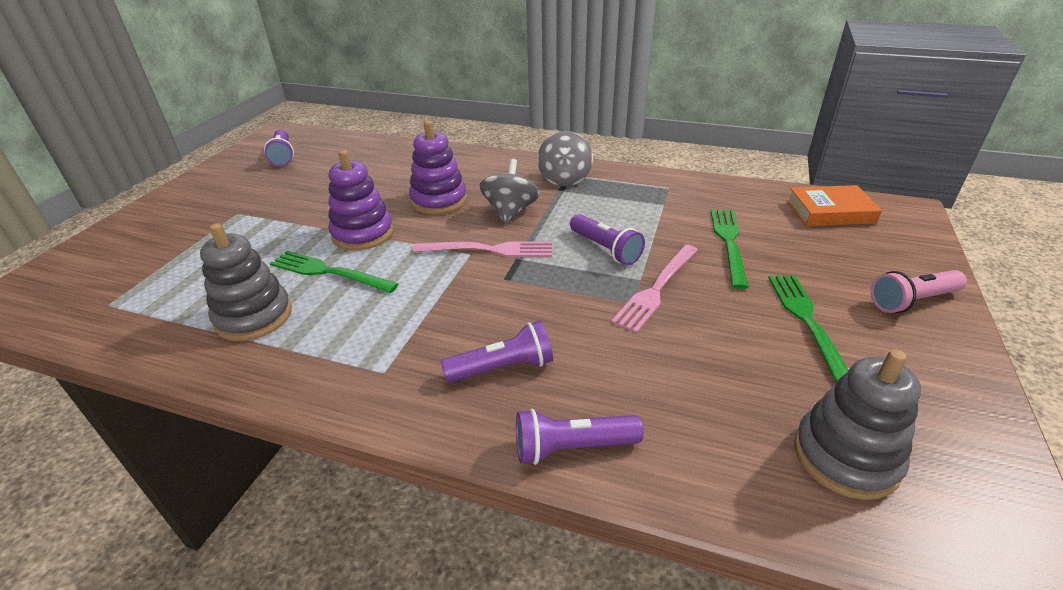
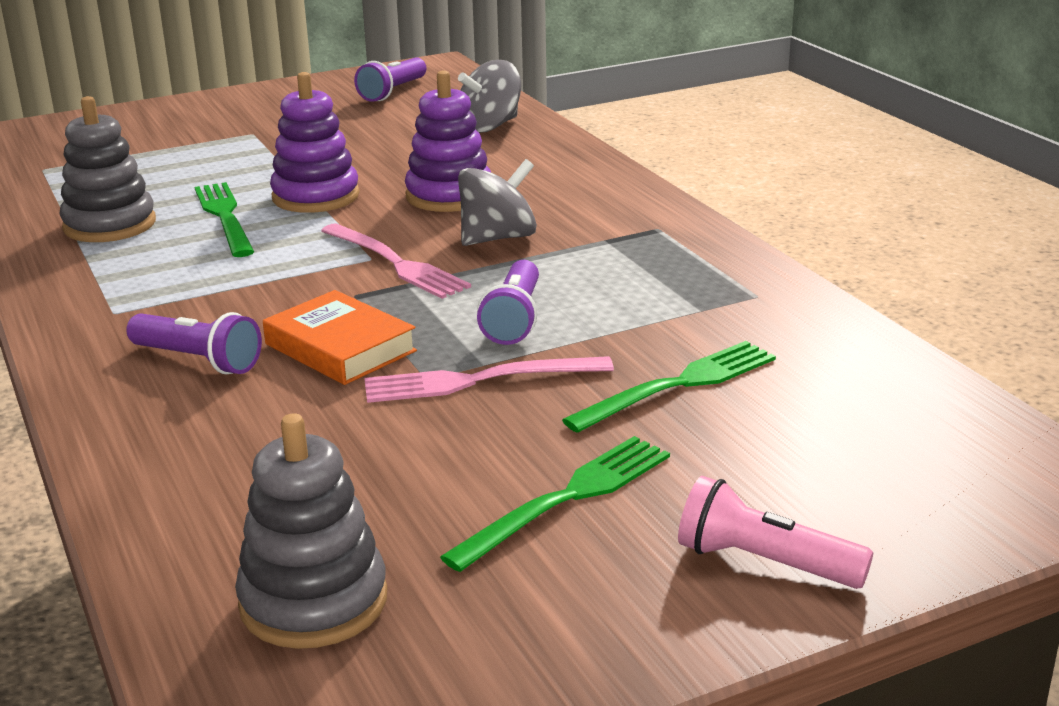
camera: 45 degrees right, 10 degrees down
purple flashlight [516,409,644,465] -> none
grey spinning top [537,131,593,186] -> grey spinning top moved to [458,60,521,133]
orange book [787,185,882,226] -> orange book moved to [263,290,417,385]

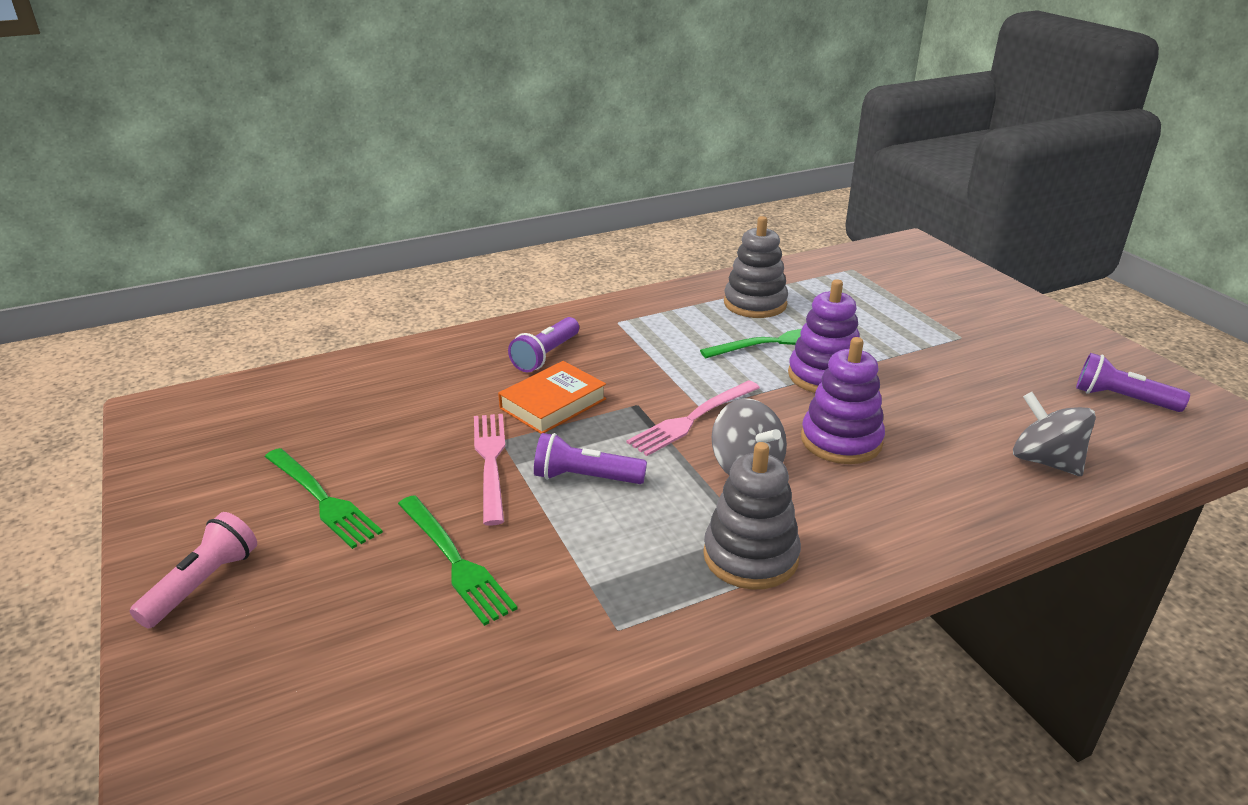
camera: 90 degrees right, 5 degrees up
grey stacking toy [235,413,387,649] -> grey stacking toy moved to [703,442,801,590]

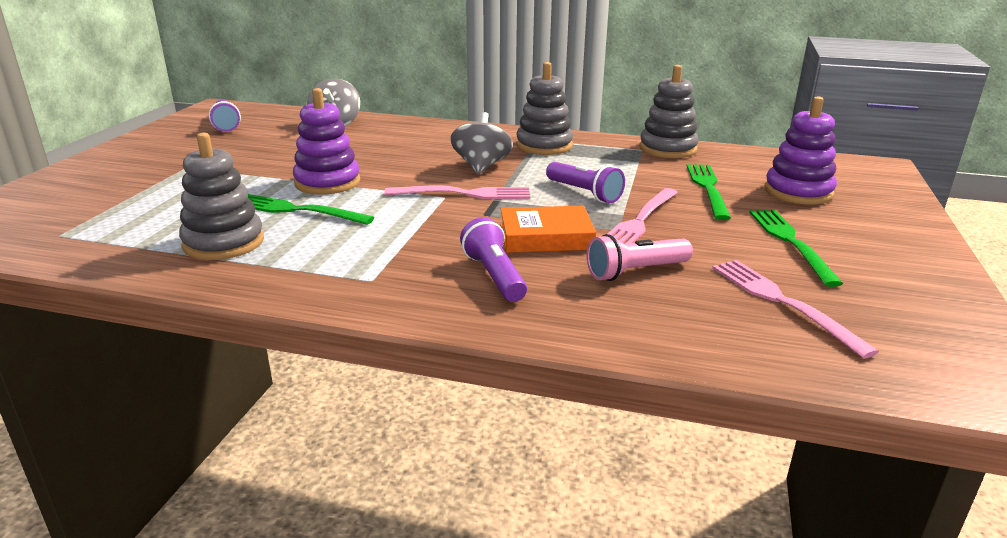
camera: 140 degrees left, 5 degrees down
pink flashlight [130,512,257,629] -> pink flashlight moved to [587,234,693,281]
purple flashlight [508,317,579,372] -> purple flashlight turned 90 degrees counterclockwise [460,217,527,302]
purple stacking toy [801,337,885,464] -> purple stacking toy moved to [764,96,837,205]
none -> grey stacking toy [639,65,699,158]
none -> pink fork [712,260,879,359]

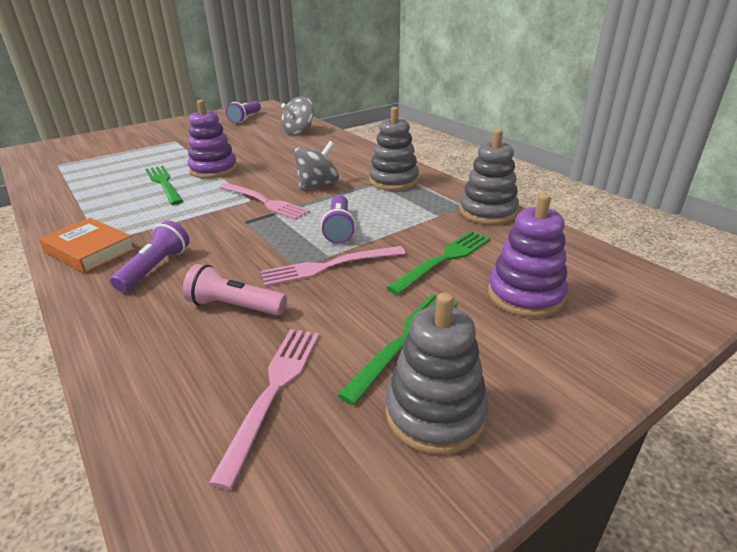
camera: 40 degrees right, 5 degrees up
grey stacking toy [179,133,264,260] -> grey stacking toy moved to [386,293,489,455]
orange book [500,206,596,253] -> orange book moved to [39,218,136,274]

